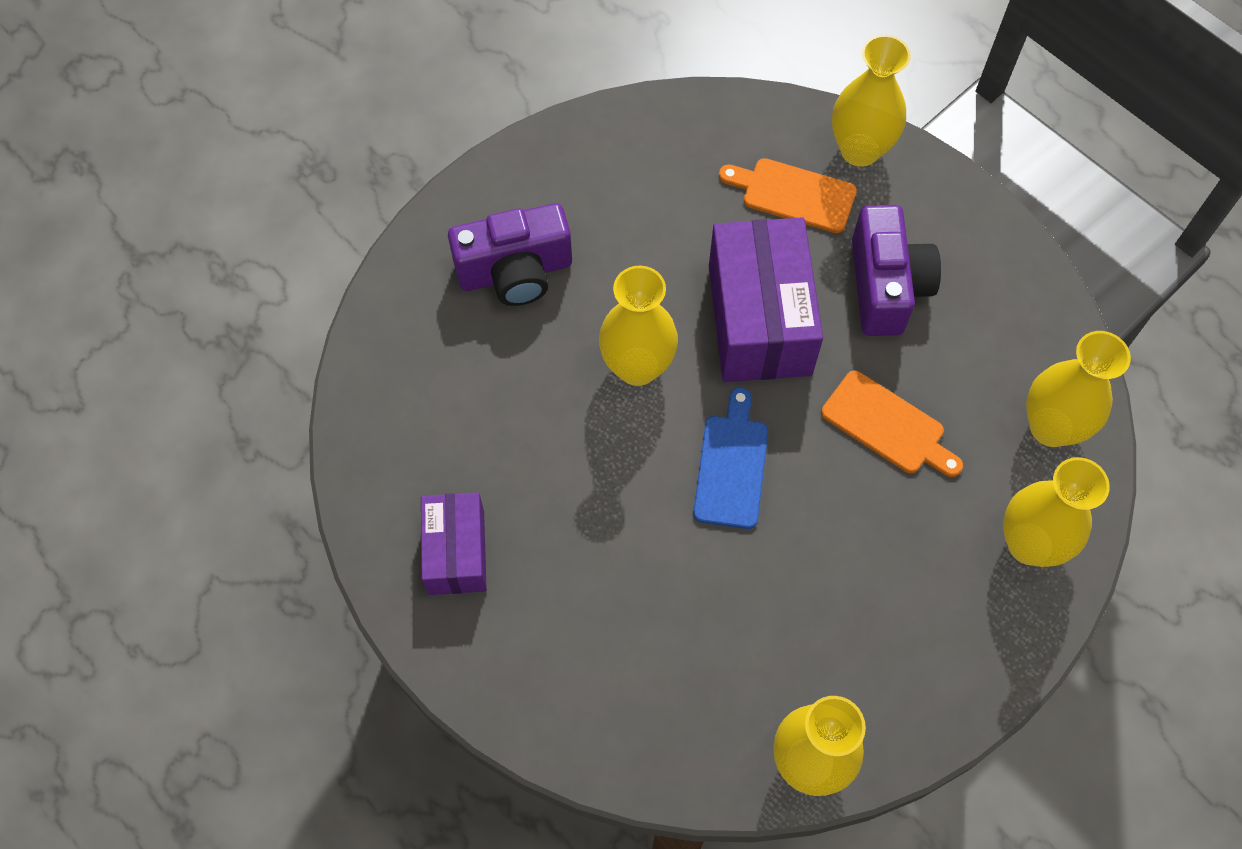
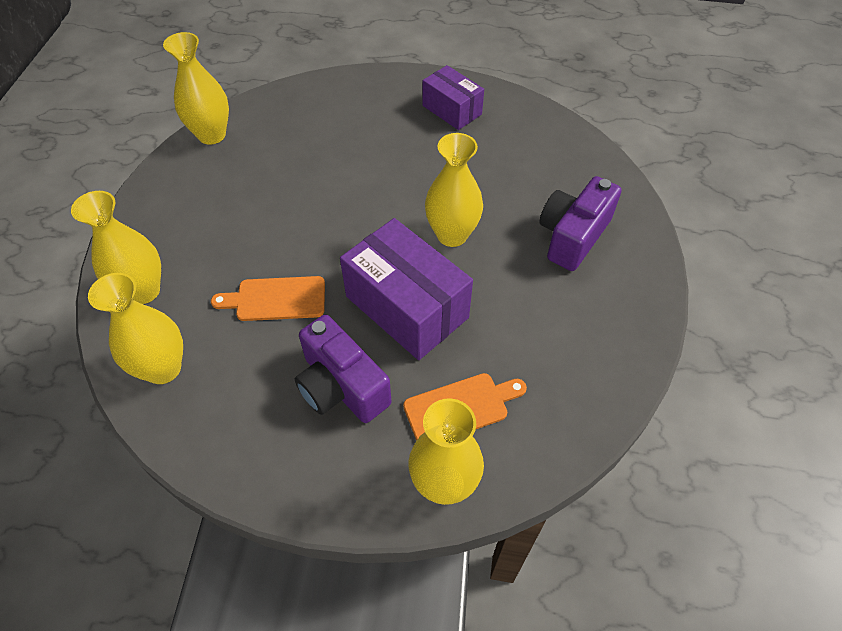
camera: 140 degrees right, 10 degrees down
blue cutting board [693,387,768,529] -> none

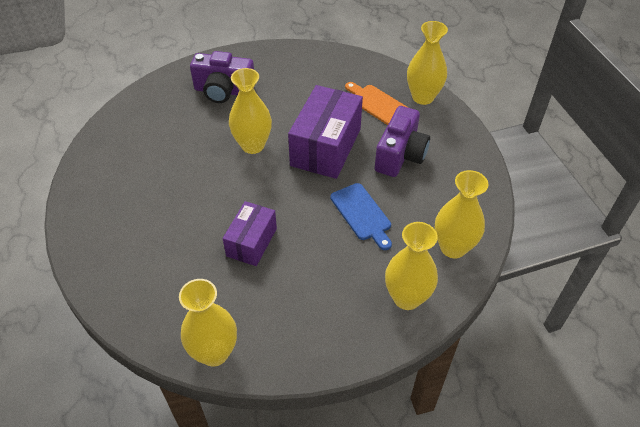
camera: 115 degrees left, 5 degrees down
orange cutting board [211,276,325,321] -> blue cutting board [330,183,392,250]
purple box [423,65,484,130] -> purple box moved to [223,201,277,266]

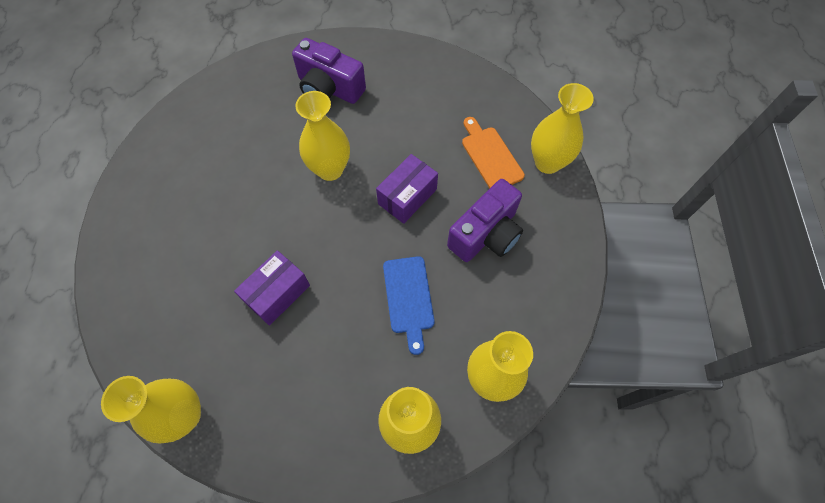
camera: 20 degrees right, 15 degrees up
purple box [288,85,363,179] -> purple box [376,154,438,224], size x0.60

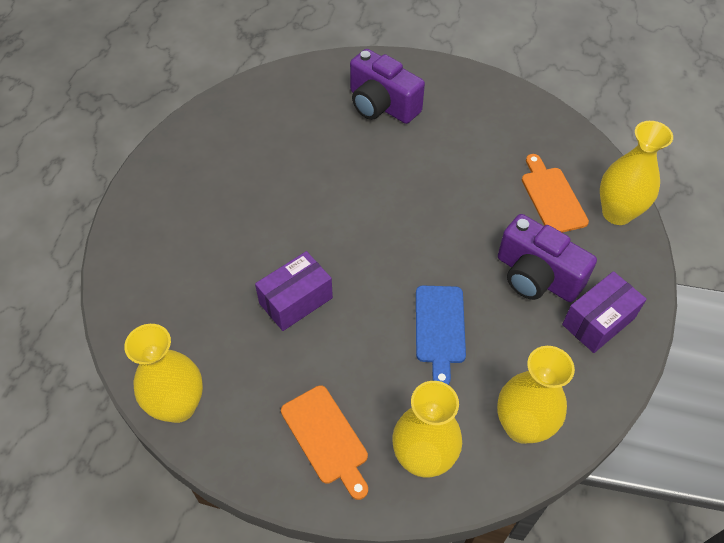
camera: 10 degrees right, 10 degrees down
yellow vase [295,91,350,181] -> none
purple box [376,154,438,224] -> purple box moved to [562,271,647,353]
purple camera [447,179,523,262] -> purple camera turned 75 degrees clockwise [498,214,597,302]
none -> orange cutting board [281,385,368,500]

